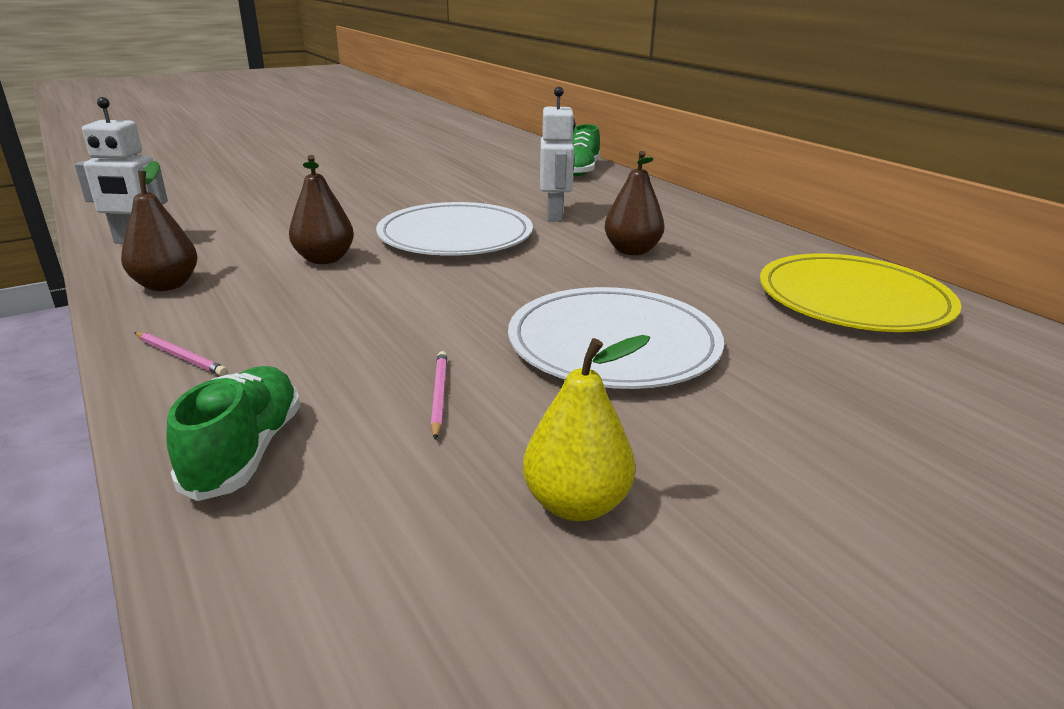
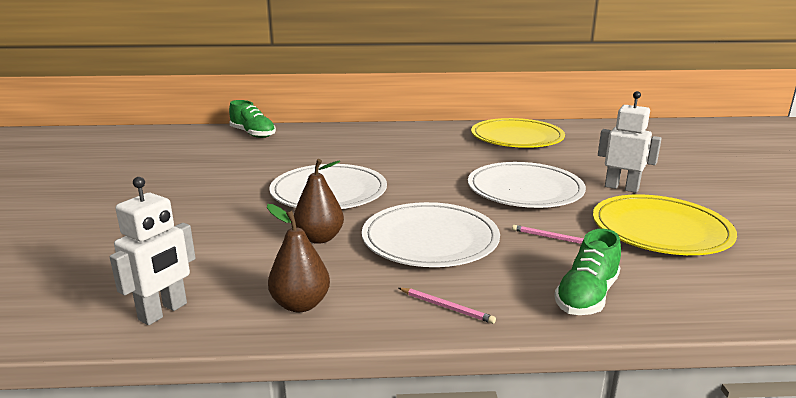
camera: 60 degrees left, 5 degrees down
pink pencil [134,332,228,376] -> pink pencil turned 60 degrees clockwise [399,288,496,324]
green shoe [166,366,300,501] -> green shoe turned 90 degrees counterclockwise [554,229,621,315]
yellow pear [523,335,650,521] -> yellow plate [593,194,737,255]
white robot [540,87,575,222] -> white robot moved to [598,91,662,193]
brown pear [605,151,665,255] -> none
none -> white plate [362,202,500,267]

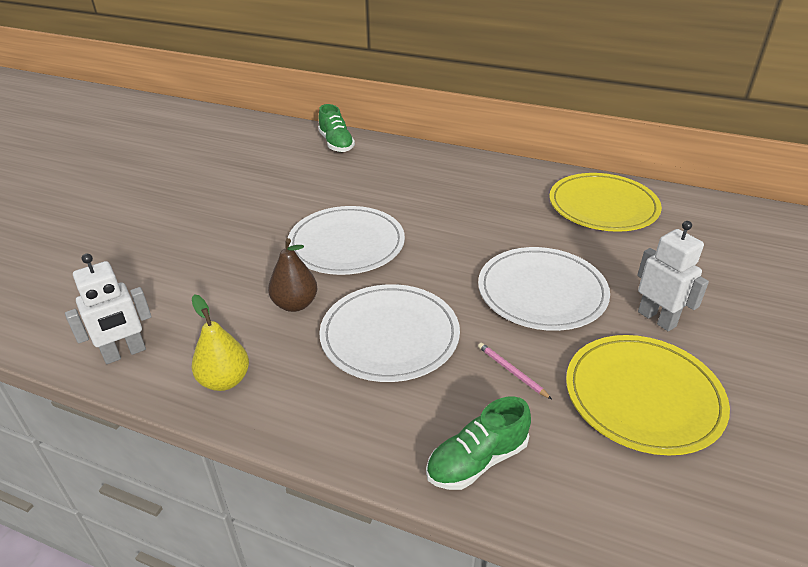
camera: 25 degrees right, 15 degrees up
brown pear [267,204,330,312] -> yellow pear [192,295,249,391]
pink pencil [399,288,496,324] -> none

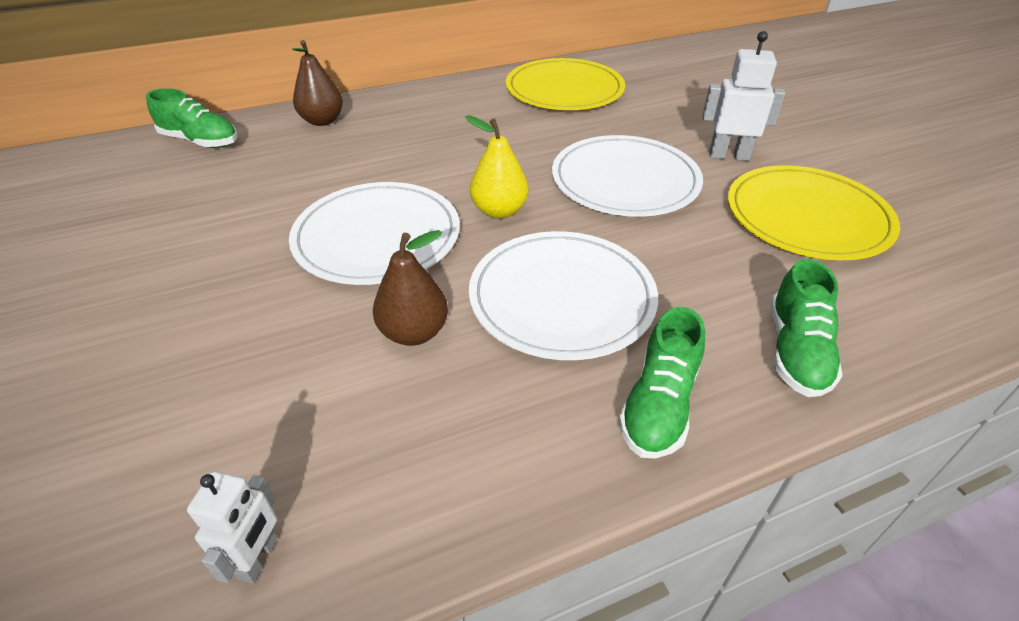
camera: 45 degrees left, 5 degrees up
white robot [65,254,152,364] -> white robot [187,471,278,583], size x0.66
yellow pear [192,295,249,391] -> yellow pear moved to [465,115,528,219]
pink pencil [478,343,552,399] -> none
none -> brown pear [292,40,343,126]
none -> green shoe [619,307,705,458]

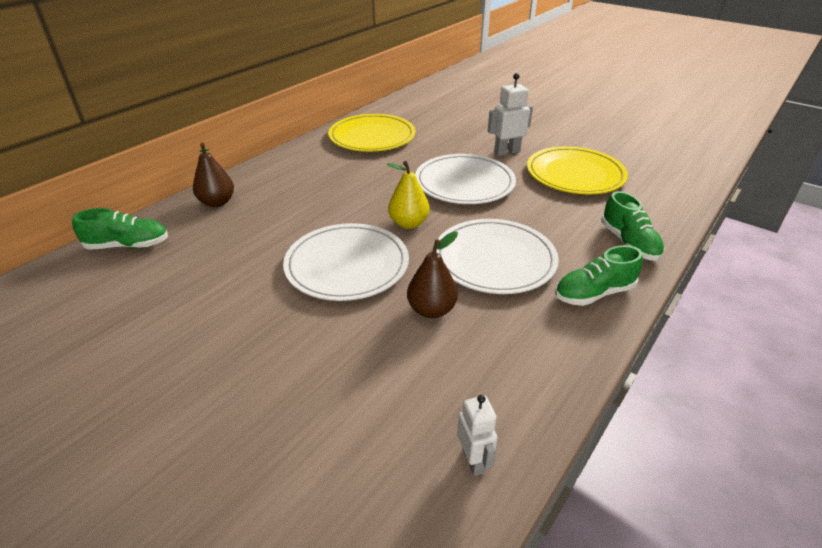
camera: 30 degrees left, 5 degrees down
green shoe [619,307,705,458] -> green shoe turned 75 degrees clockwise [555,245,643,306]

